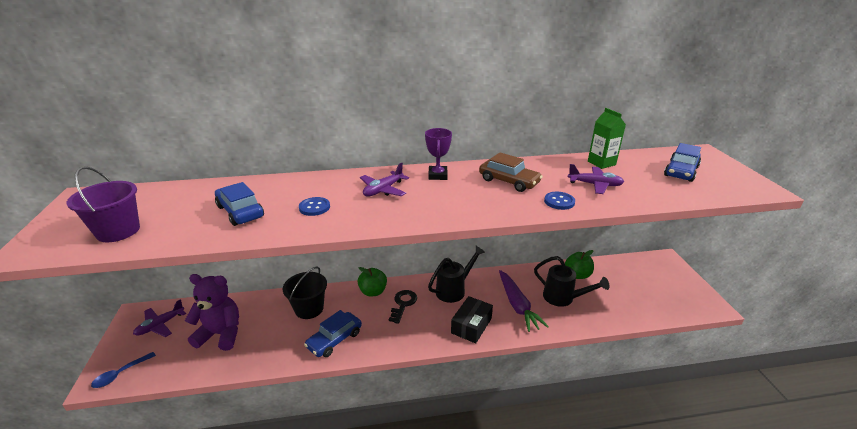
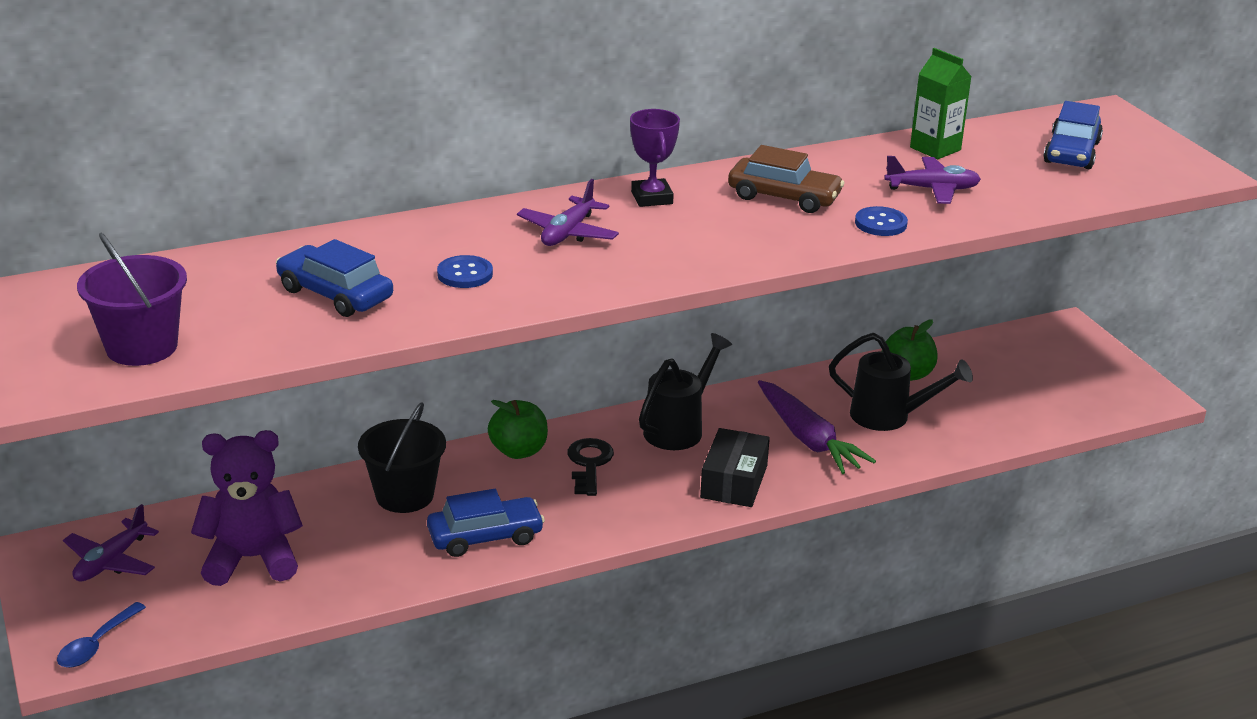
camera: 15 degrees left, 0 degrees up
blue car [304,310,362,357] -> blue car turned 135 degrees counterclockwise [427,489,545,557]

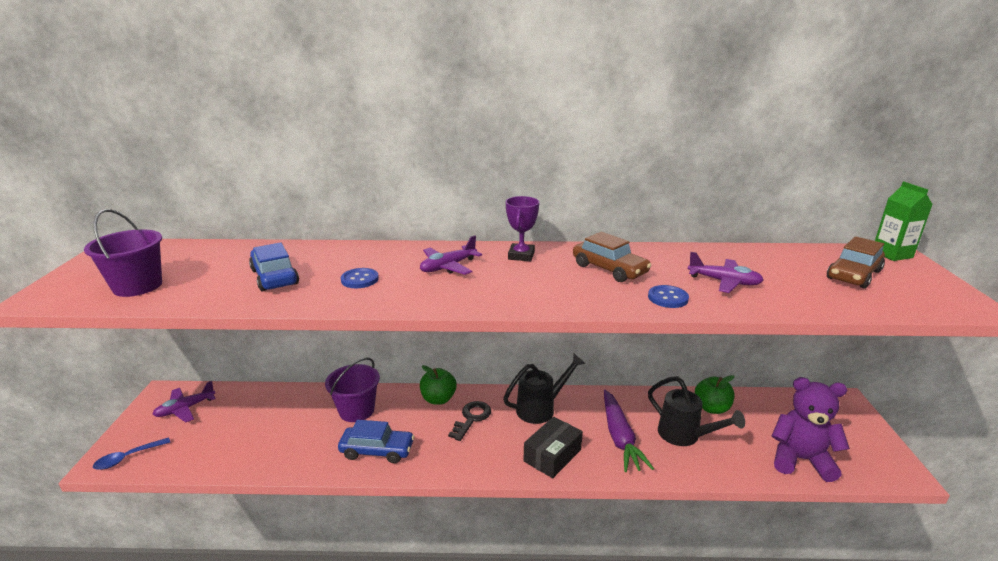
camera: 25 degrees right, 5 degrees down
purple teddy bear [191,430,303,586] -> purple teddy bear moved to [772,377,850,482]
black bucket [358,402,446,513] -> purple bucket [325,357,380,422]
green carton [910,48,971,159] -> green carton moved to [875,182,933,261]
blue car [1043,101,1103,169] -> brown car [827,236,885,288]

